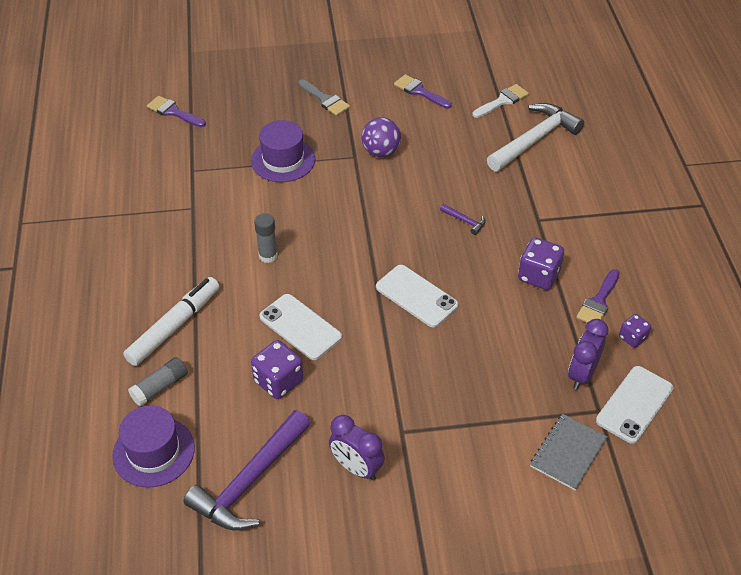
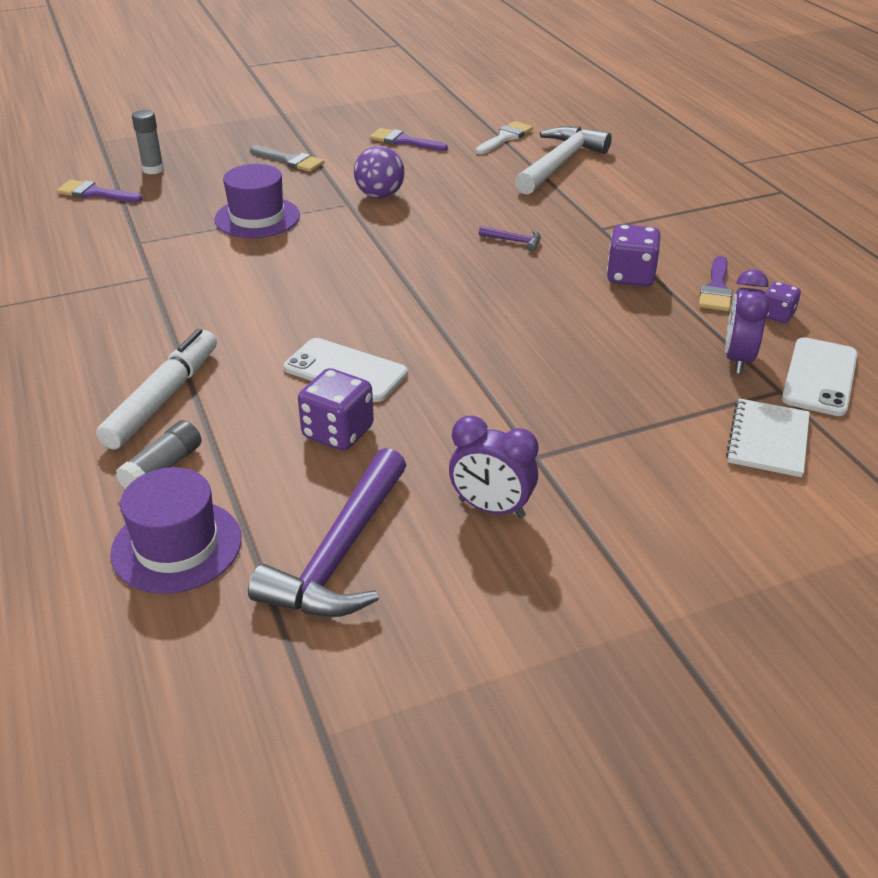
camera: 15 degrees left, 10 degrees down
grey glue stick [254,213,278,263] -> grey glue stick moved to [132,110,164,174]
white phone [376,265,458,328] -> none
grey notebook [530,414,608,491] -> white notebook [726,398,810,477]

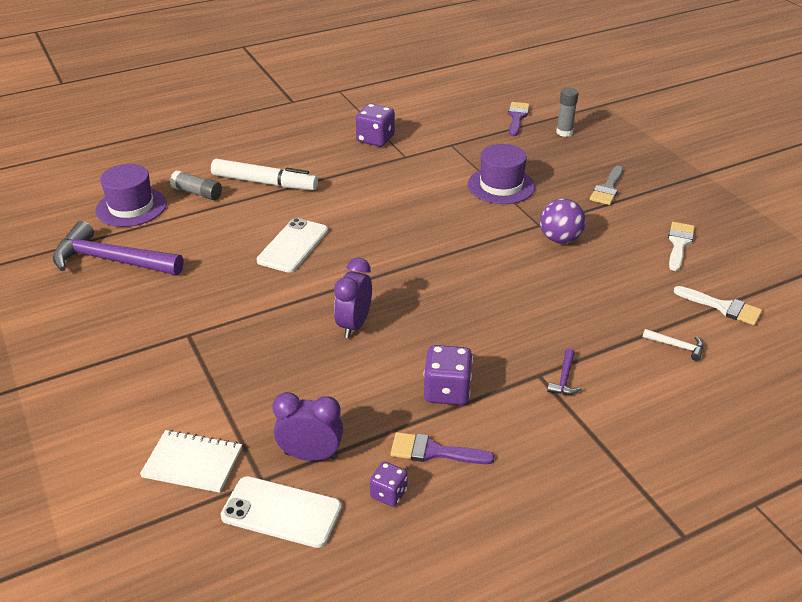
camera: 85 degrees right, 0 degrees up
purple dice [298,368,374,451] -> purple dice moved to [356,104,395,147]
purple brush [370,128,448,151] -> white brush [668,222,695,271]
purple clock [449,416,538,518] -> purple clock moved to [334,258,372,338]
purple hammer [479,226,541,251] -> purple hammer moved to [547,348,582,395]
white hammer [515,126,612,195] -> white hammer [643,329,704,361], size x0.41

